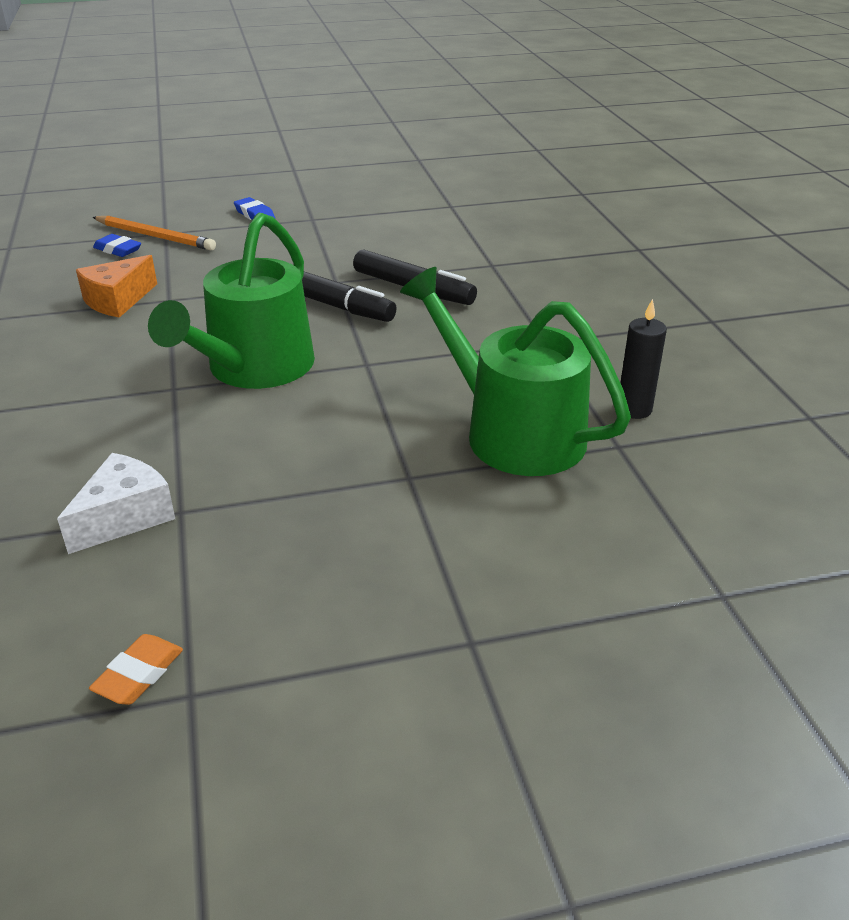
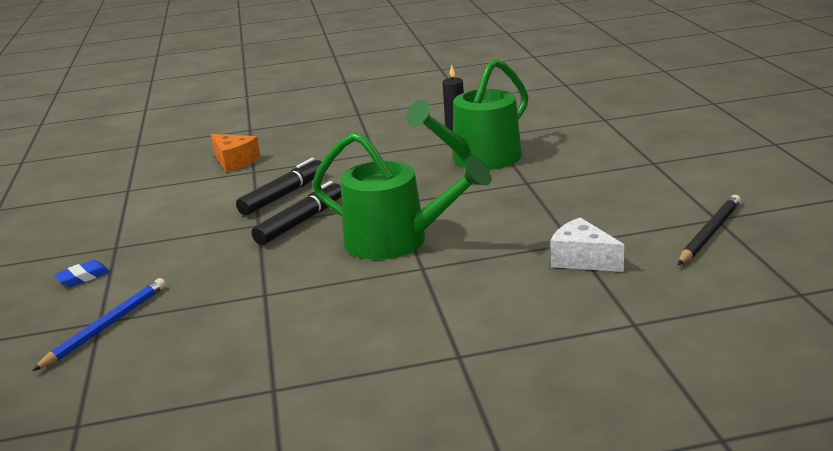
camera: 85 degrees left, 10 degrees down
orange cheese [76,255,157,318] -> orange cheese moved to [211,134,261,172]
orange eraser [89,634,183,705] -> black pencil [678,195,741,265]
orange pencil [93,216,216,250] -> blue pencil [32,278,166,371]
blue eraser [93,234,141,257] -> none

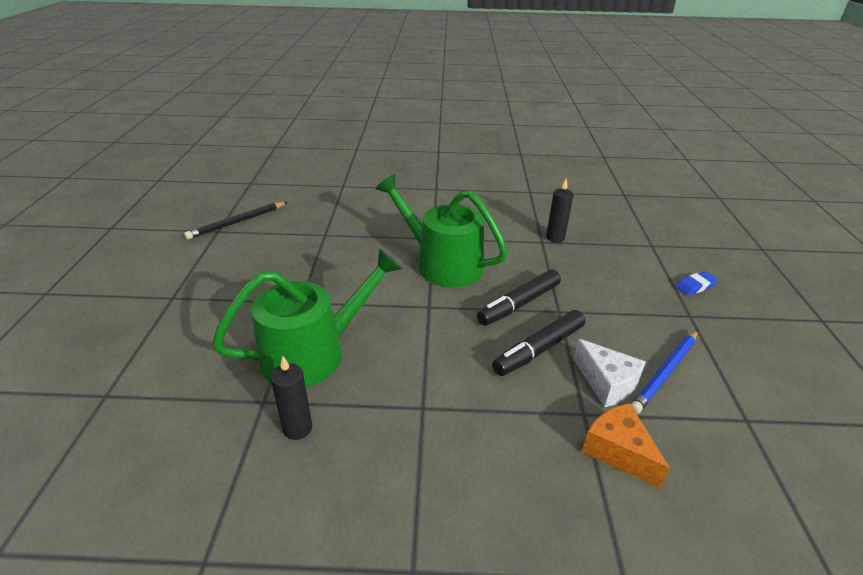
camera: 170 degrees left, 10 degrees up
blue pencil [32,278,166,371] -> blue pencil moved to [631,330,698,414]
white cheese [550,217,624,272] -> white cheese moved to [573,339,646,407]
none -> black candle [546,179,573,243]

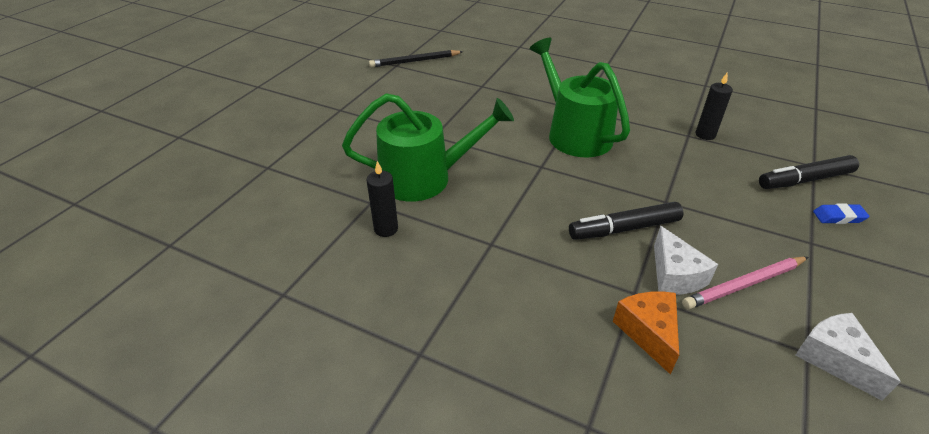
camera: 25 degrees right, 5 degrees up
black marker [477,269,561,326] -> black marker moved to [759,155,859,189]
blue pencil [631,330,698,414] -> pink pencil [682,257,808,309]
none -> white cheese [795,313,901,401]

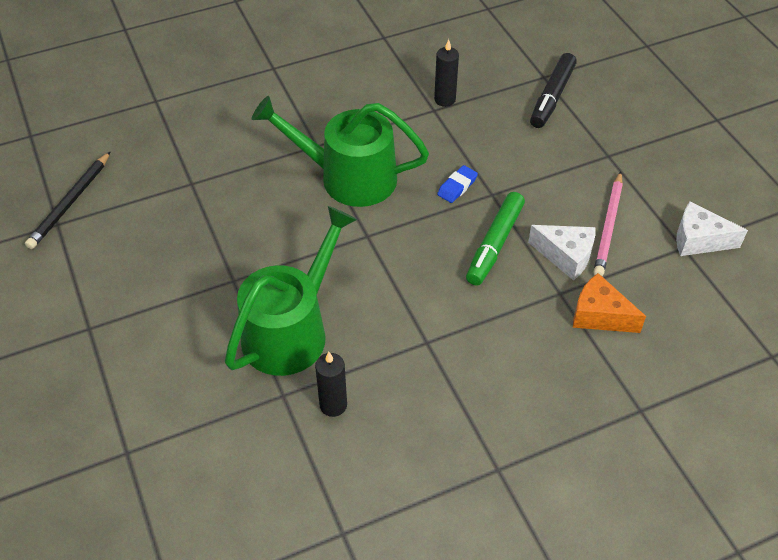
camera: 50 degrees left, 10 degrees up
black marker [569,202,684,240] -> green marker [466,192,525,286]
blue eraser [813,203,870,224] -> blue eraser moved to [437,165,478,203]

